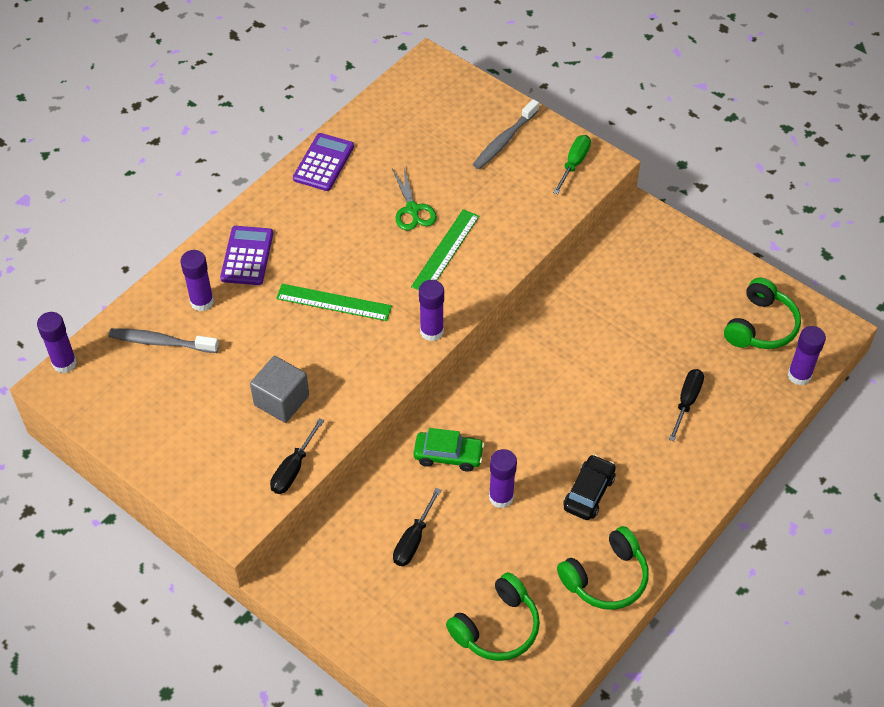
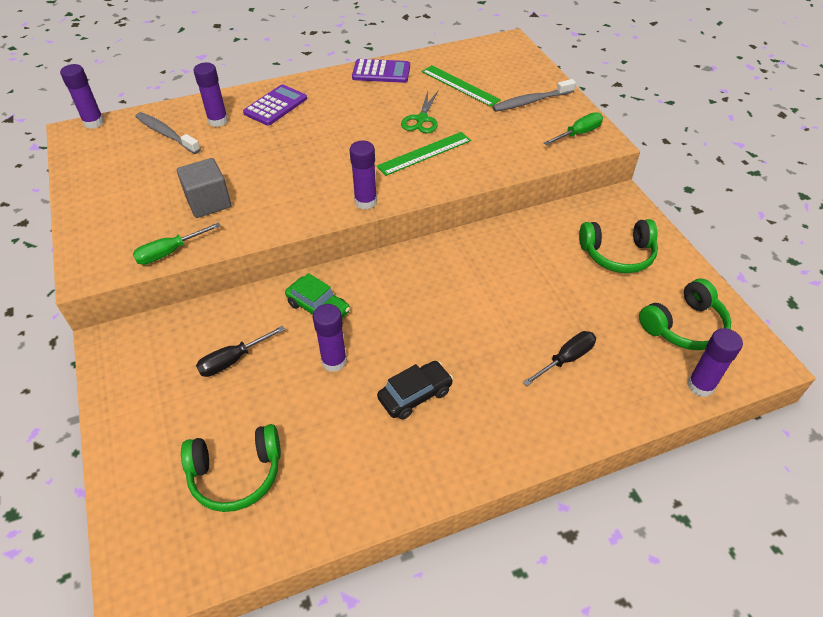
camera: 30 degrees right, 5 degrees down
black screwdriver [270,418,324,494] -> green screwdriver [133,222,221,265]
green ruler [276,284,392,321] -> green ruler moved to [422,65,501,107]
purple calculator [293,133,354,191] -> purple calculator turned 45 degrees clockwise [352,59,410,83]
green headphones [557,526,649,610] -> green headphones moved to [579,219,658,273]

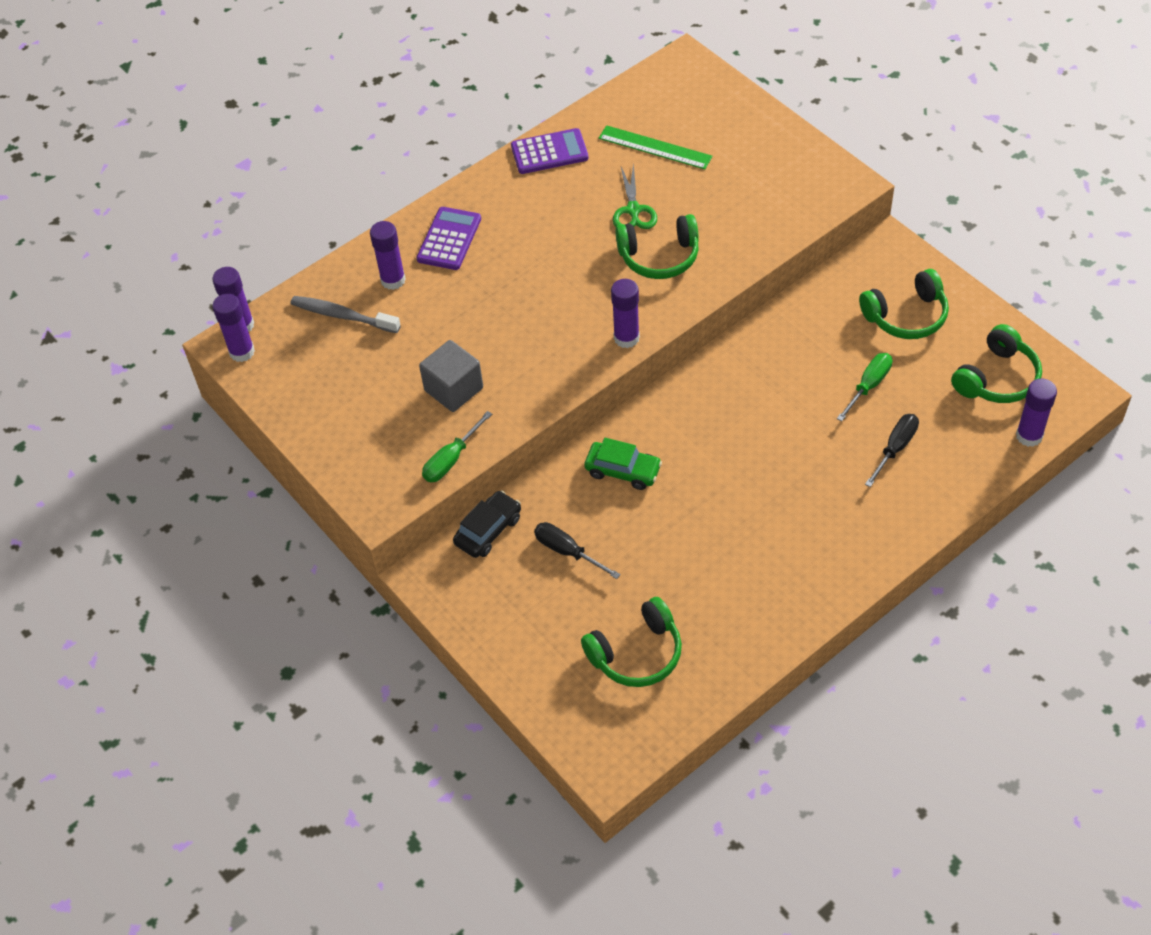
camera: 15 degrees left, 5 degrees up
black screwdriver [196,326,285,377] -> black screwdriver turned 90 degrees clockwise [534,522,621,579]
purple glue stick [313,304,347,372] -> purple glue stick moved to [212,294,255,362]
green ruler [376,132,471,176] -> green headphones [615,214,699,279]
black car [377,361,453,420] -> black car moved to [453,490,521,558]
grey toothbrush [492,79,576,112] -> none
green screwdriver [544,112,603,145] -> green screwdriver moved to [837,353,892,421]

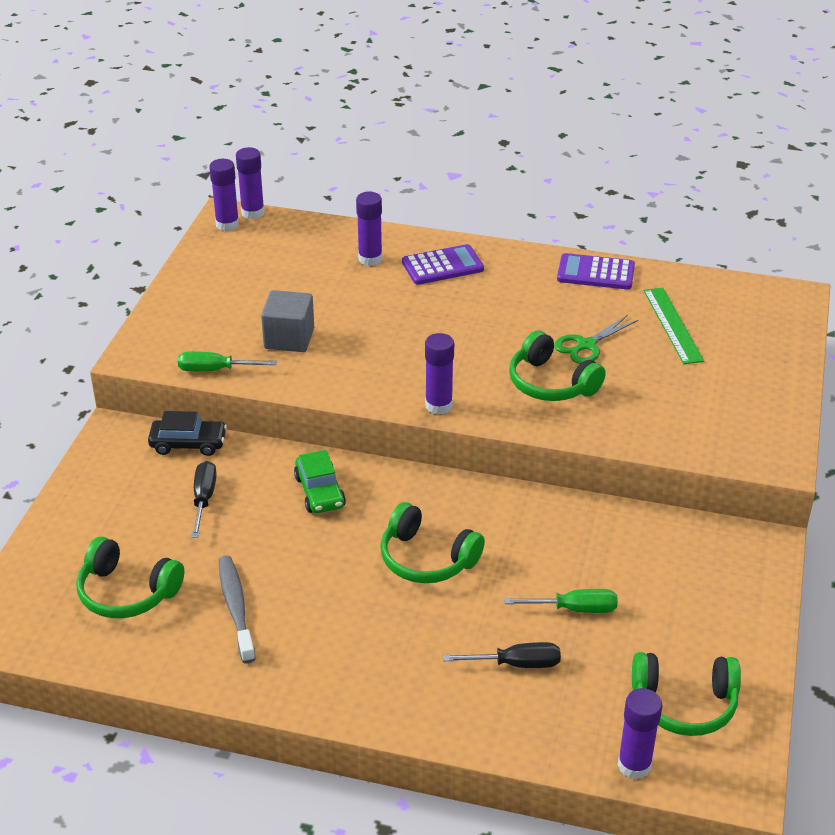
camera: 50 degrees right, 15 degrees down
grey toothbrush [291,296,401,333] -> grey toothbrush moved to [219,556,256,663]
purple calculator [511,128,589,174] -> purple calculator turned 150 degrees clockwise [557,253,635,290]
green headphones [859,269,949,339] -> green headphones moved to [380,502,485,583]

